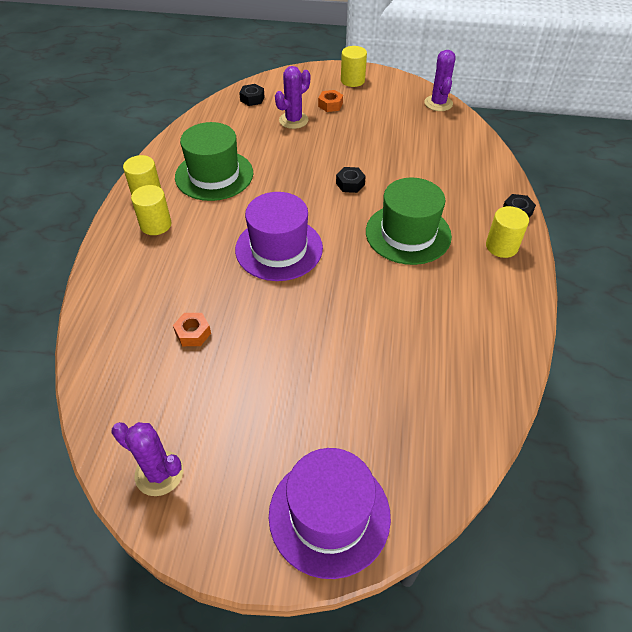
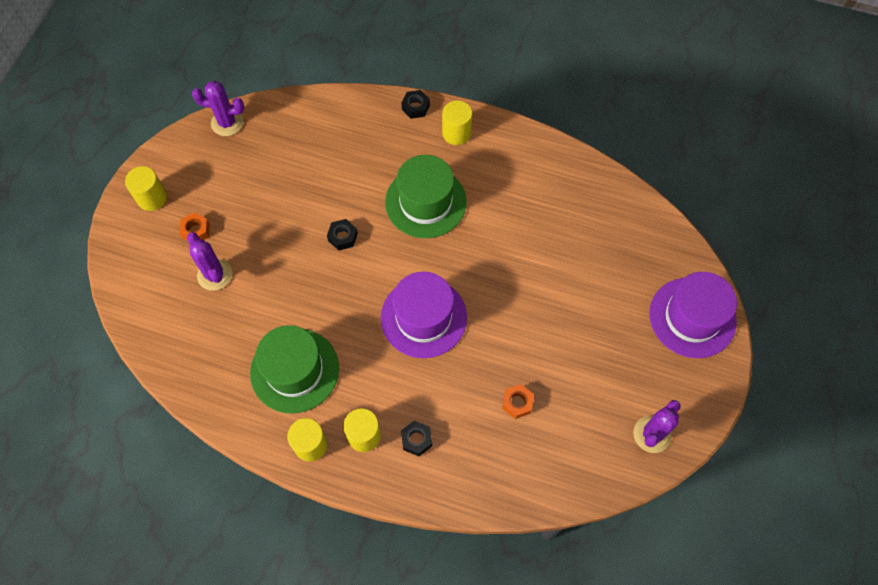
camera: 80 degrees left, 15 degrees up
black nut [239,84,264,106] -> black nut moved to [401,420,432,456]

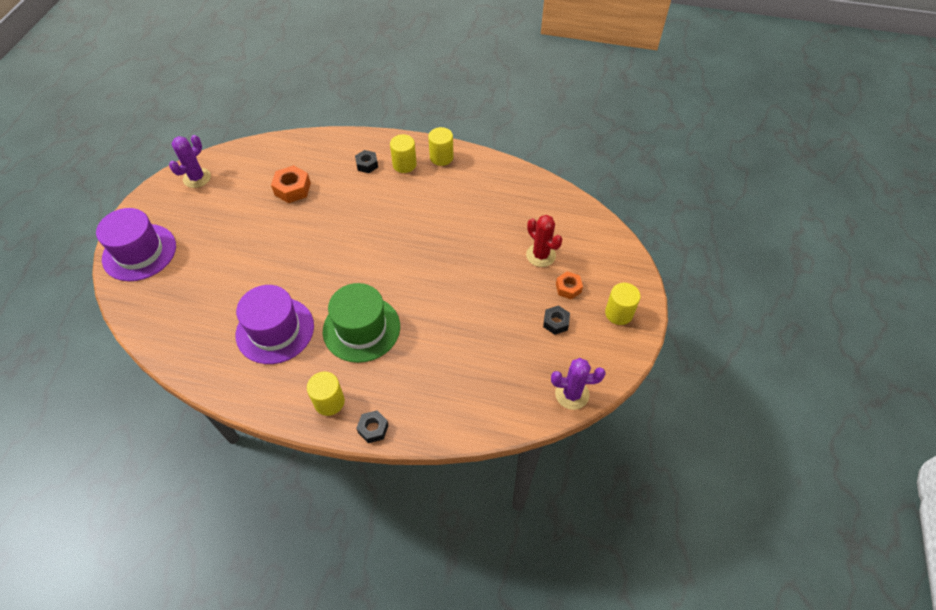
camera: 175 degrees right, 10 degrees down
purple cactus [187,232,232,291] -> red cactus [526,215,562,267]
green hat [250,325,339,414] -> none
black nut [327,219,358,251] -> black nut moved to [543,305,570,335]
purple hat [381,272,467,358] -> purple hat moved to [236,285,314,364]
orange nut [502,384,534,419] -> orange nut [271,165,311,203], size x1.54

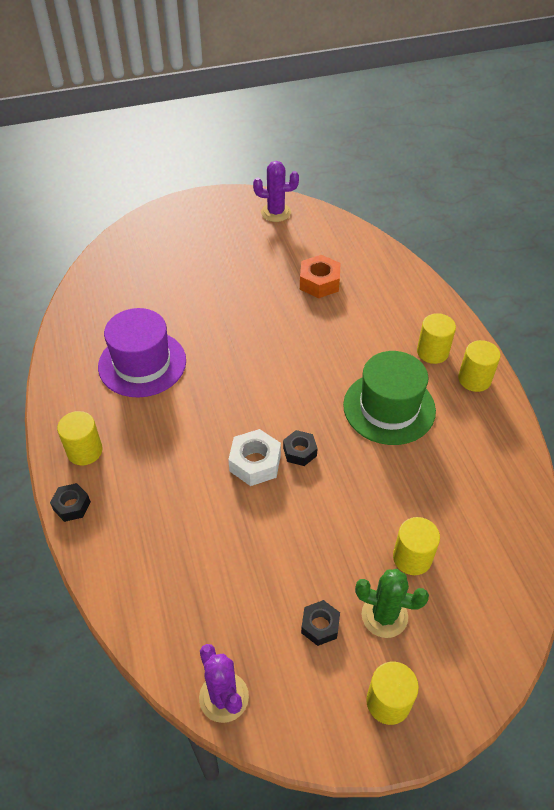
camera: 60 degrees right, 5 degrees down
purple hat [96,208,176,281] -> none
green hat [323,283,400,363] -> green hat moved to [343,351,436,445]
black nut [355,150,378,173] -> black nut moved to [283,430,318,466]
red cactus [526,215,562,267] -> yellow cylinder [393,517,440,575]
orange nut [556,271,583,300] -> green cactus [355,569,429,638]
none -> white nut [228,429,281,486]

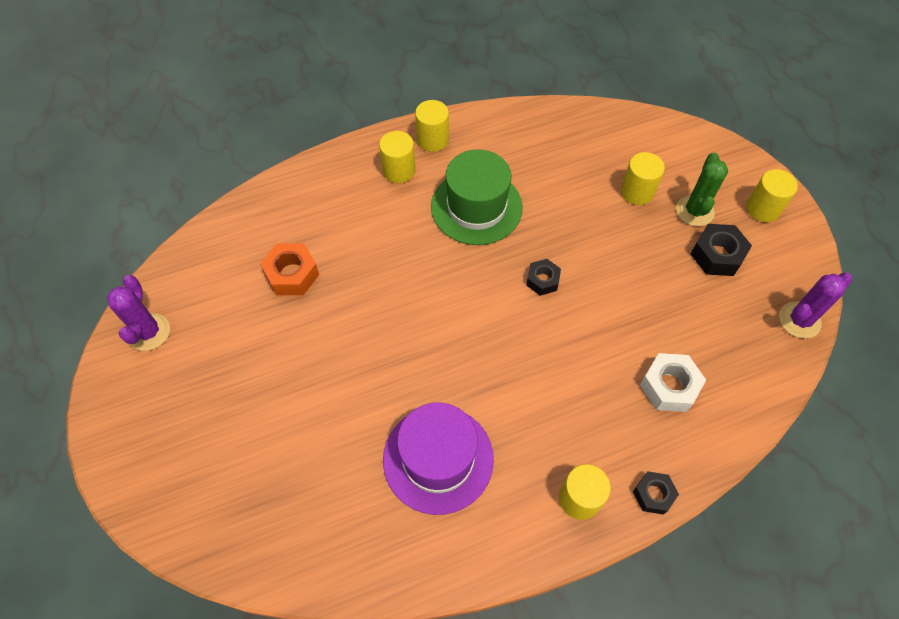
camera: 95 degrees left, 10 degrees up
white nut [228,429,281,486] -> white nut moved to [640,353,706,412]
black nut [301,600,340,646] -> black nut [690,224,752,276], size x1.54

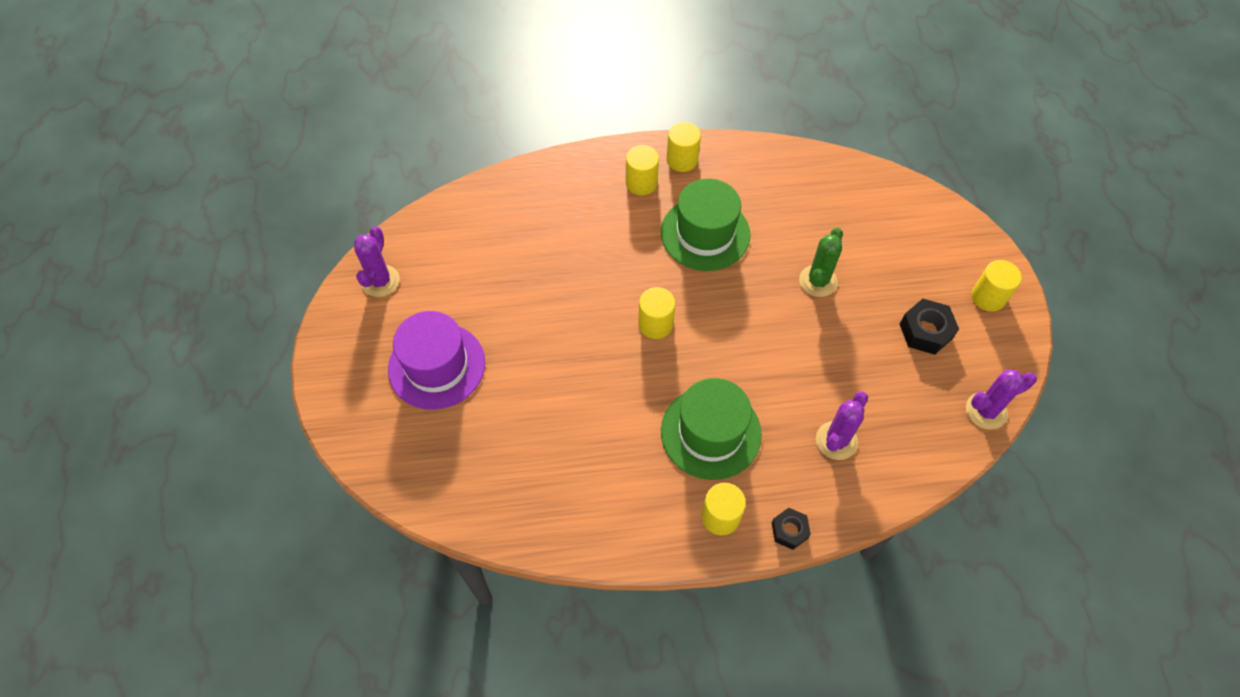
camera: 15 degrees right, 0 degrees up
orange nut [260,243,319,295] -> none
purple hat [383,402,494,515] -> purple hat moved to [388,311,485,410]
black nut [526,259,561,296] -> none
yellow cylinder [621,152,665,205] -> yellow cylinder moved to [638,287,675,339]
white nut [640,353,706,412] -> purple cactus [816,391,868,460]
green cactus [676,152,728,226] -> green cactus moved to [799,228,843,297]
none -> green hat [661,378,762,480]

